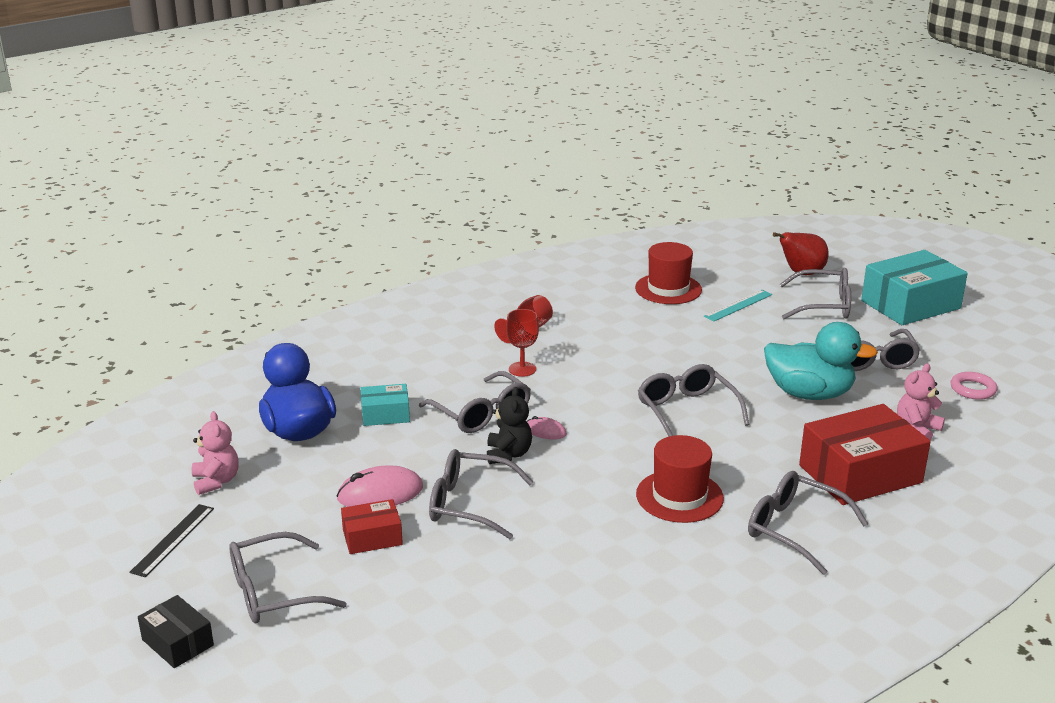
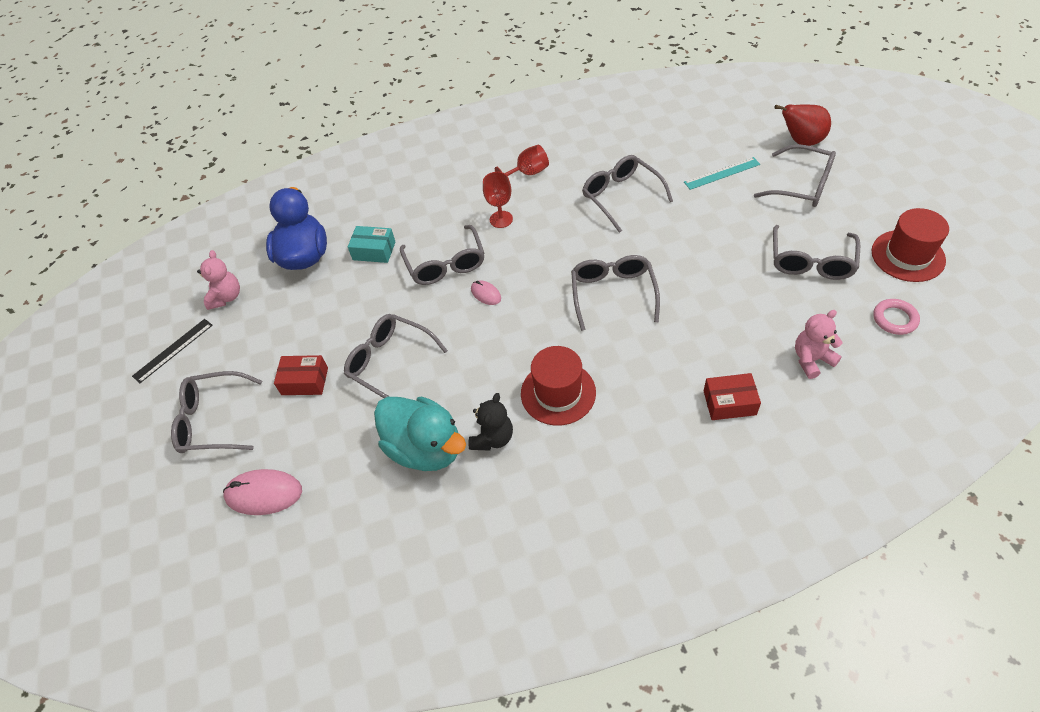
camera: 25 degrees right, 25 degrees up
black box [138,595,214,668] -> none
pink mouse [337,465,423,507] -> pink mouse moved to [223,469,302,515]
black teddy bear [487,387,532,464] -> black teddy bear moved to [469,393,513,451]
red hat [635,242,702,304] -> red hat moved to [871,208,949,282]
grey glasses [748,471,868,575] -> grey glasses moved to [582,155,673,233]
turquoise duck [764,322,878,400] -> turquoise duck moved to [374,397,466,471]
red box [799,404,931,505] -> red box [704,373,761,420], size x0.51
turquoise box [861,250,968,325] -> none

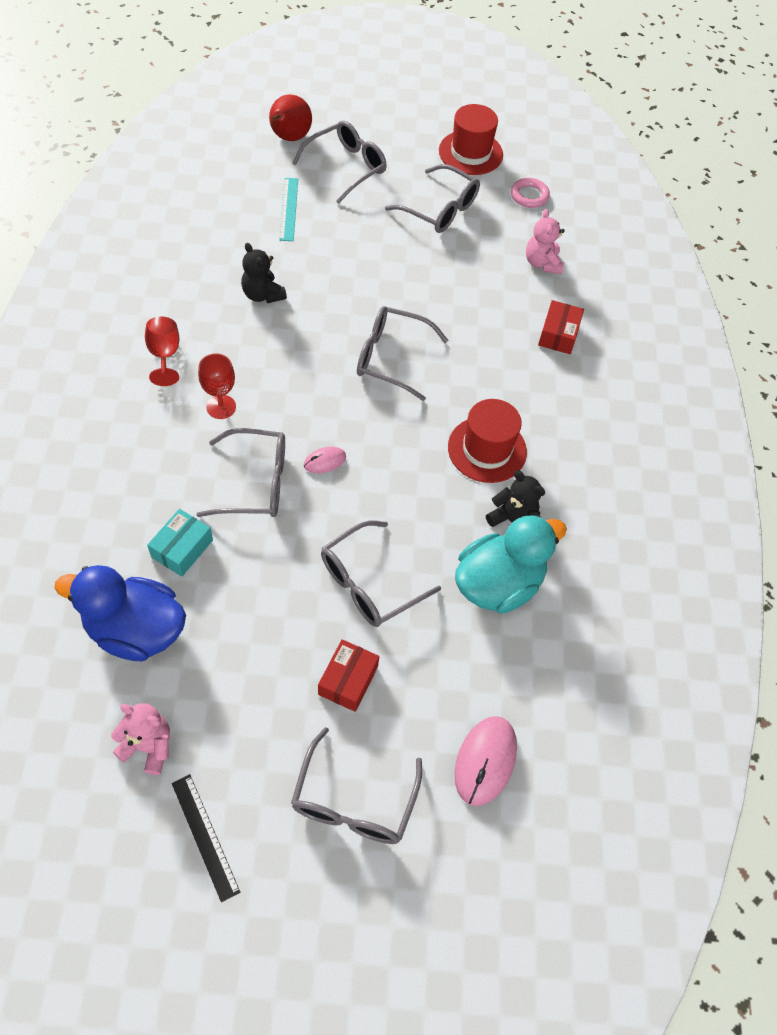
camera: 80 degrees left, 5 degrees up
grey glasses [582,155,673,233] -> black teddy bear [241,243,287,303]

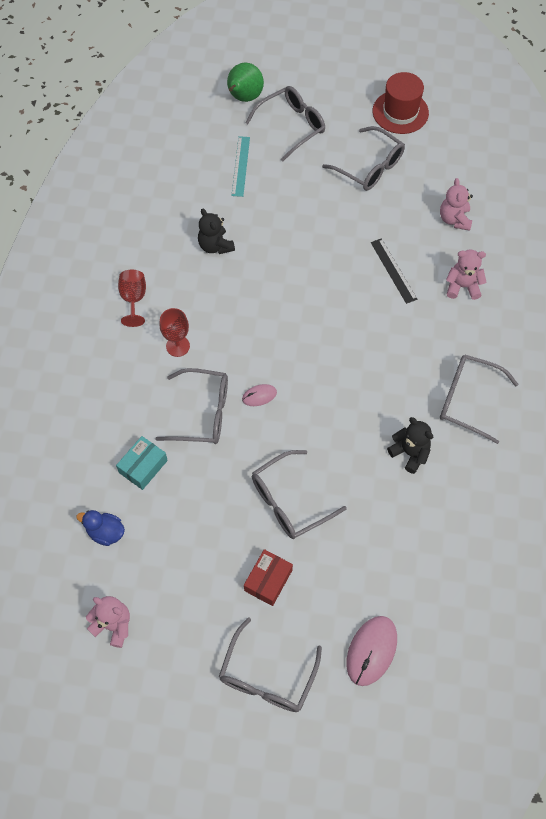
camera: 10 degrees right, 5 degrees up
blue duck [54,565,186,661] -> blue duck [76,510,125,546], size x0.50
black ruler [172,774,240,902] -> black ruler moved to [371,238,417,304]
red pear [269,95,312,141] -> green pear [227,63,264,102]
grey glasses [357,306,448,401] -> grey glasses moved to [440,355,518,444]
red hat [448,399,527,483] -> none
turquoise duck [455,514,567,614] -> none
pink ring [511,178,550,208] -> none
red box [538,300,584,354] -> pink teddy bear [446,249,487,300]

